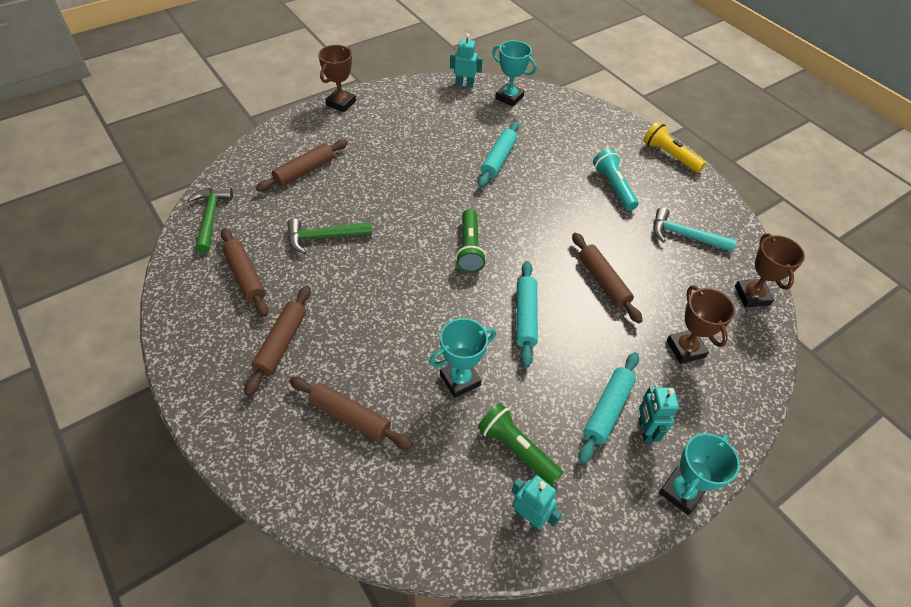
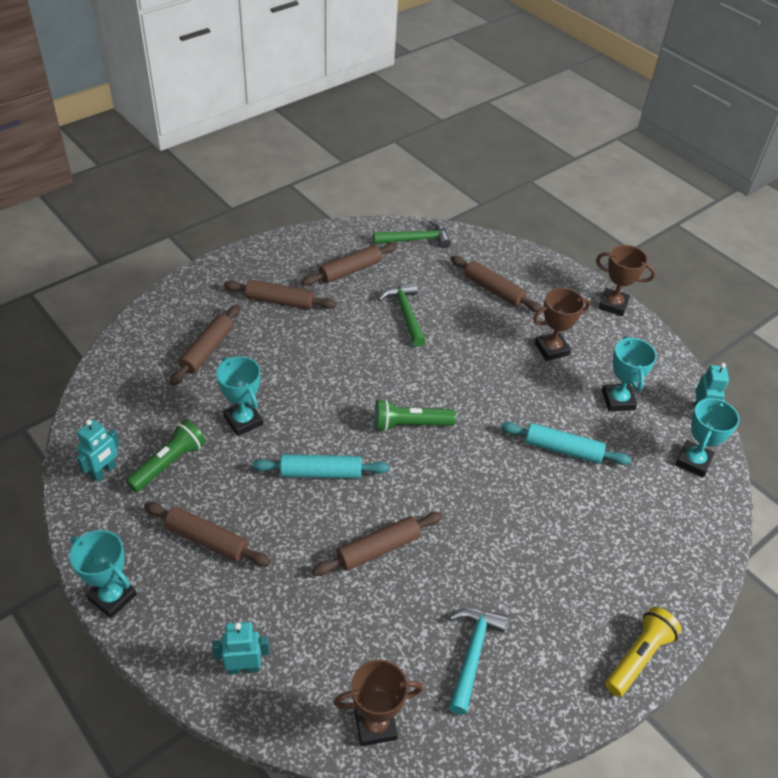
camera: 85 degrees right, 5 degrees down
turquoise rolling pin [578,352,639,464] -> brown rolling pin [144,502,271,567]
turquoise flashlight [593,149,638,211] -> none
turquoise robot [639,387,679,443] -> turquoise robot moved to [212,622,270,675]
brown trophy [667,285,735,364] -> brown trophy moved to [533,288,590,361]
none -> turquoise trophy [602,336,657,411]

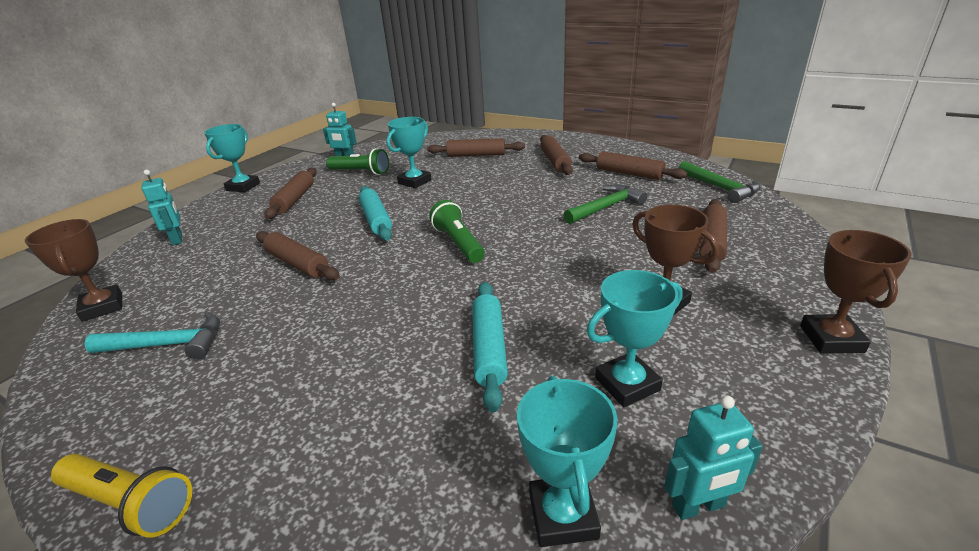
camera: 75 degrees right, 15 degrees down
turquoise trophy [676,398,740,477] -> turquoise trophy turned 75 degrees clockwise [517,375,617,547]

